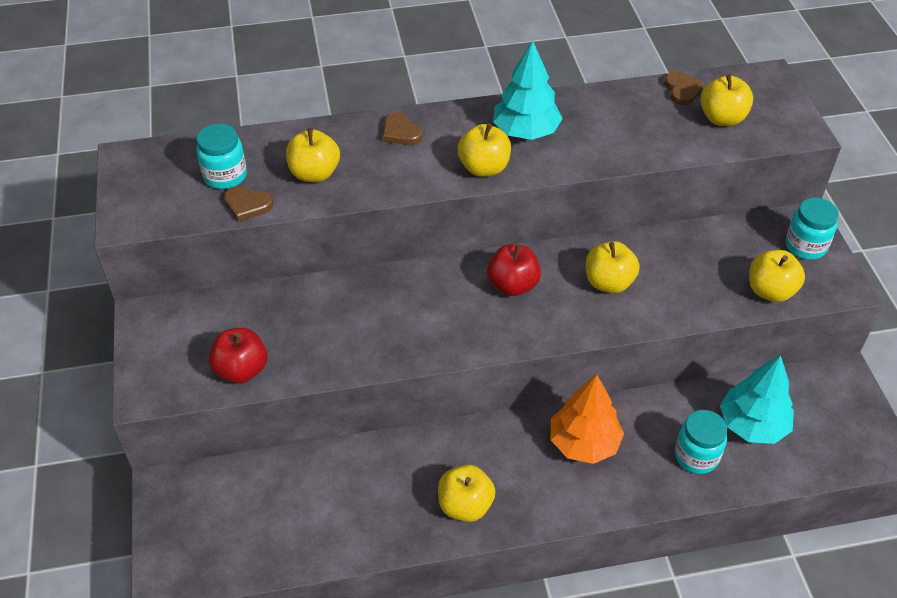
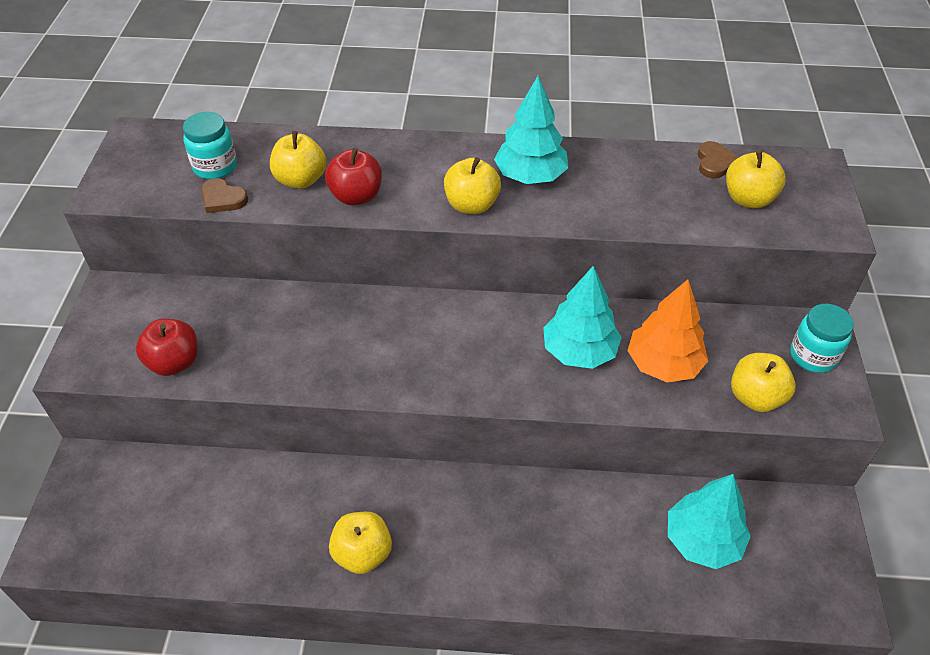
camera: 15 degrees right, 0 degrees up
brown heart [383,112,423,145] -> none
red apple [487,244,541,296] -> red apple moved to [325,148,382,206]
orange tree [551,374,624,464] -> orange tree moved to [627,279,708,383]
yellow apple [586,241,640,293] -> turquoise tree [543,266,622,369]
turquoise jar [675,410,727,474] -> none

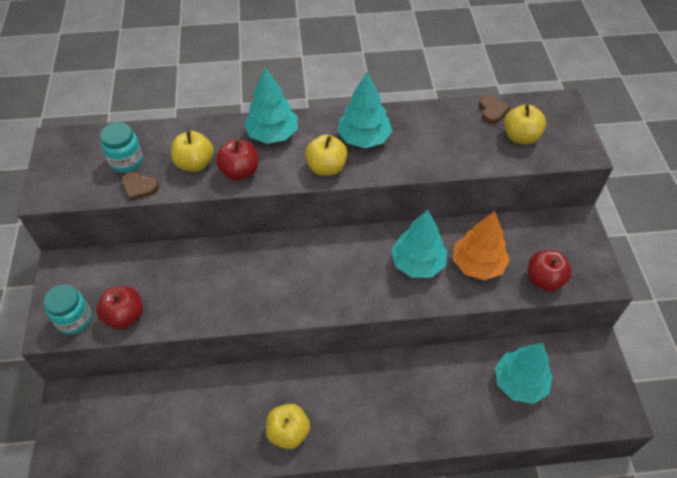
camera: 10 degrees left, 5 degrees up
yellow apple [731,353,796,412] -> red apple [528,250,572,291]
turquoise jar [790,304,854,373] -> turquoise jar moved to [44,285,92,334]
none -> turquoise tree [244,68,298,144]

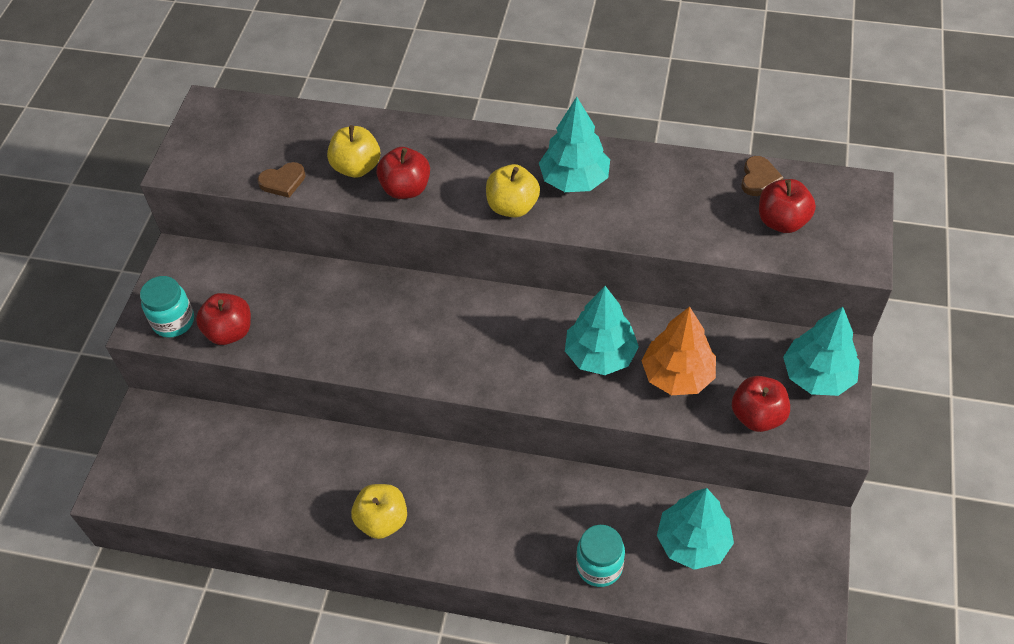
camera: 20 degrees right, 0 degrees up
turquoise jar [100,122,143,173] -> turquoise jar moved to [576,525,625,587]
brown heart [121,172,159,201] -> brown heart turned 60 degrees counterclockwise [258,162,305,198]
turquoise tree [244,68,298,144] -> turquoise tree moved to [783,307,860,396]
yellow apple [504,104,546,145] -> red apple [759,179,816,233]

